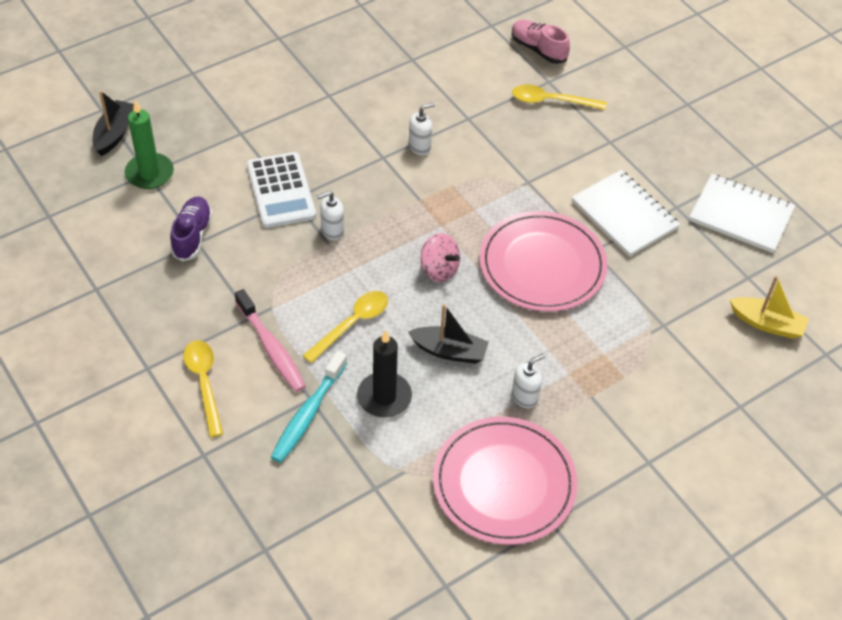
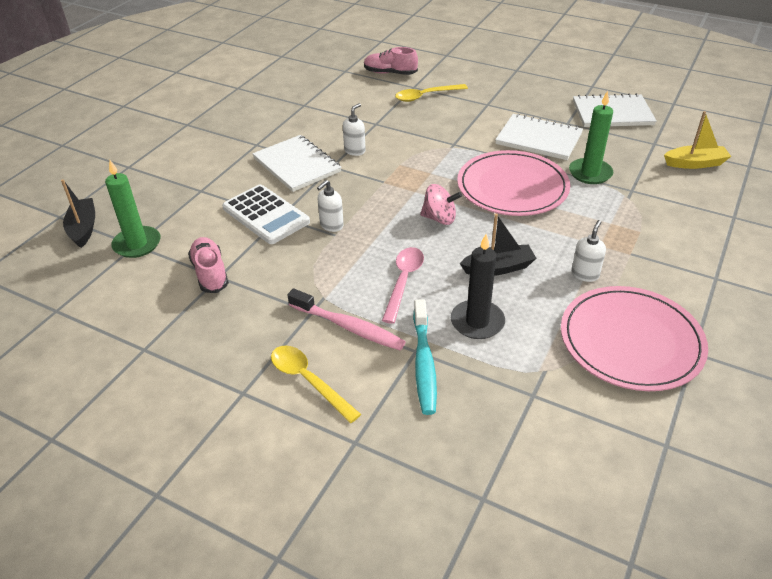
camera: 25 degrees left, 10 degrees down
purple shoe [170,197,213,261] -> pink shoe [188,237,229,293]
yellow spoon [302,291,388,363] -> pink spoon [382,247,424,324]
none -> white notebook [252,135,342,192]
none -> green candle [569,91,613,184]

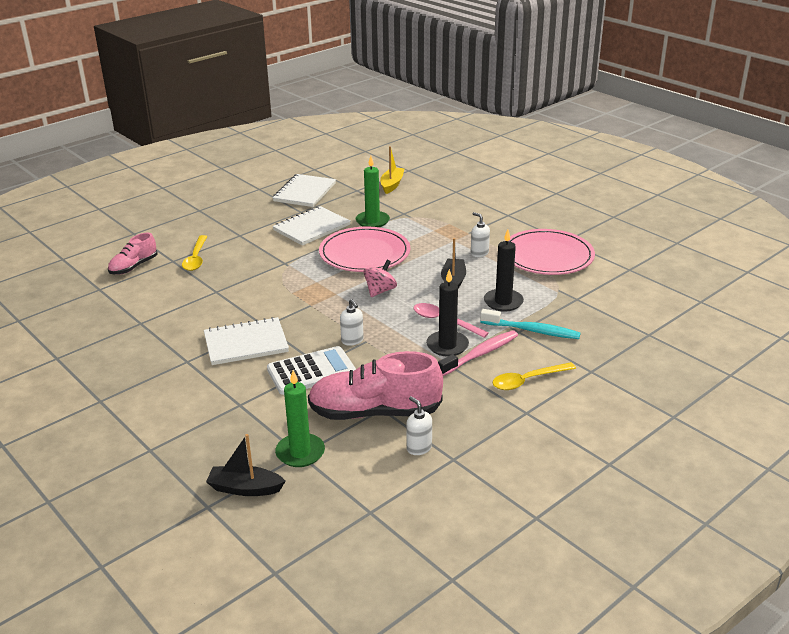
camera: 70 degrees left, 10 degrees down
pink shoe [188,237,229,293] -> pink shoe [308,351,443,420], size x1.81
white soap dispenser [343,103,366,156] -> white soap dispenser moved to [406,396,432,455]
none -> black candle [426,269,469,357]

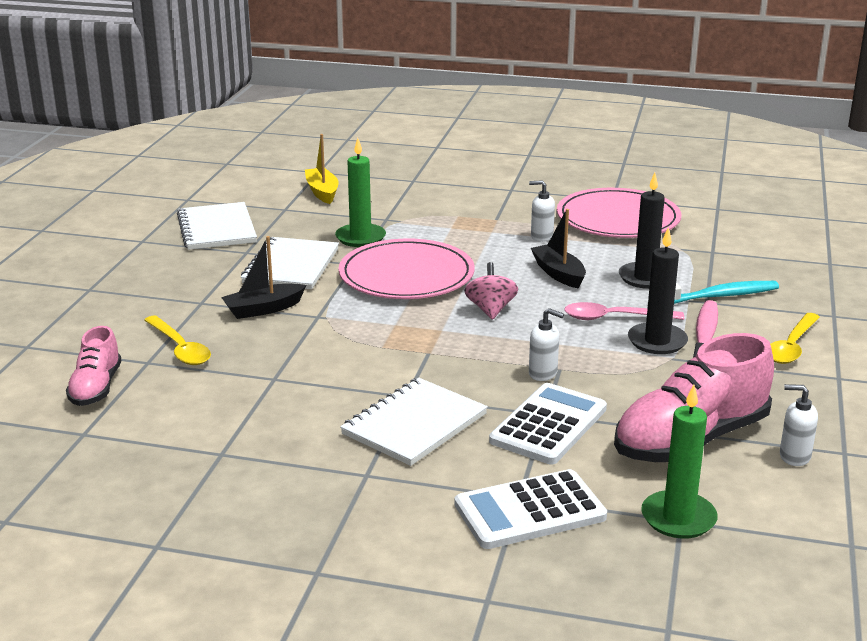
camera: 35 degrees left, 5 degrees down
black boat [206,434,285,496] -> black boat moved to [221,236,306,319]
none -> white calculator [454,469,607,549]

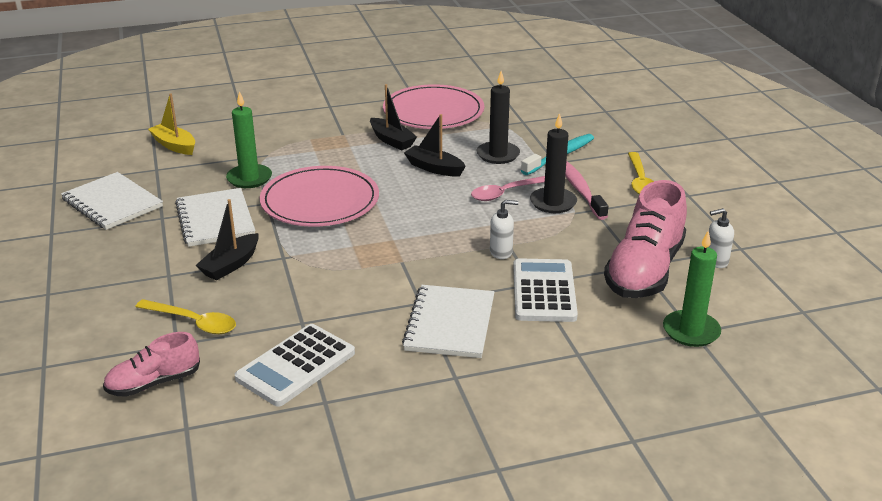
camera: 30 degrees left, 5 degrees up
pink shoe [66,326,122,406] -> pink shoe turned 90 degrees clockwise [103,332,200,397]
white calculator [454,469,607,549] -> white calculator moved to [235,324,355,407]
pink spinning top [464,262,518,320] -> none
white soap dispenser [529,180,555,242] -> black boat [370,84,417,150]

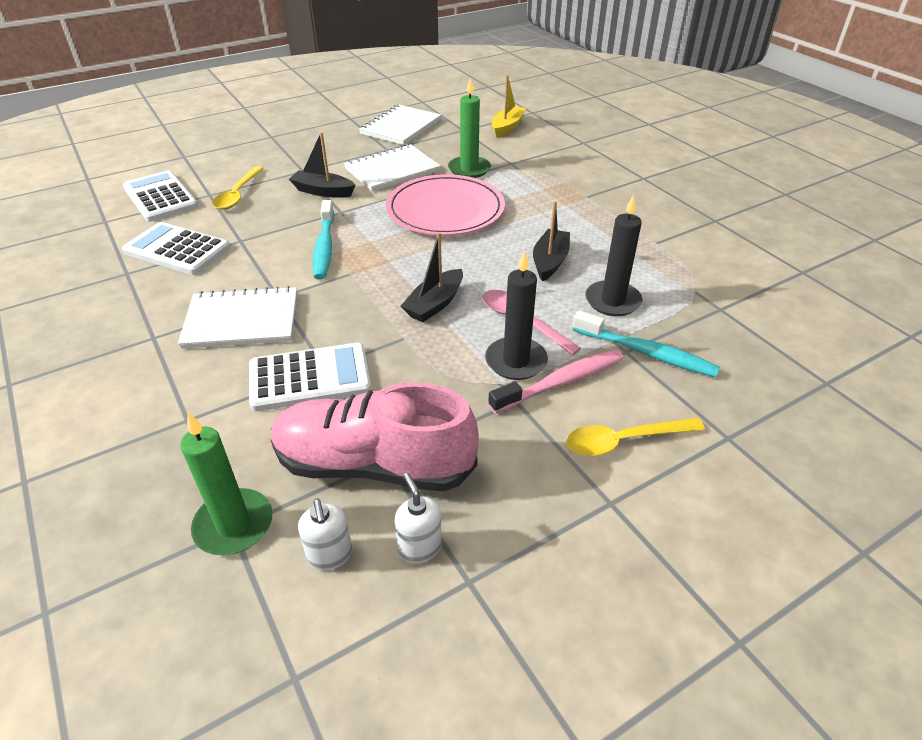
camera: 75 degrees right, 10 degrees up
pink shoe [103,332,200,397] -> white calculator [123,170,198,222]
black boat [370,84,417,150] -> black boat moved to [401,232,463,323]
pink plate [383,84,484,129] -> none
white soap dispenser [490,200,519,259] -> white soap dispenser moved to [298,499,352,571]
none -> turquoise toothbrush [313,200,334,280]

